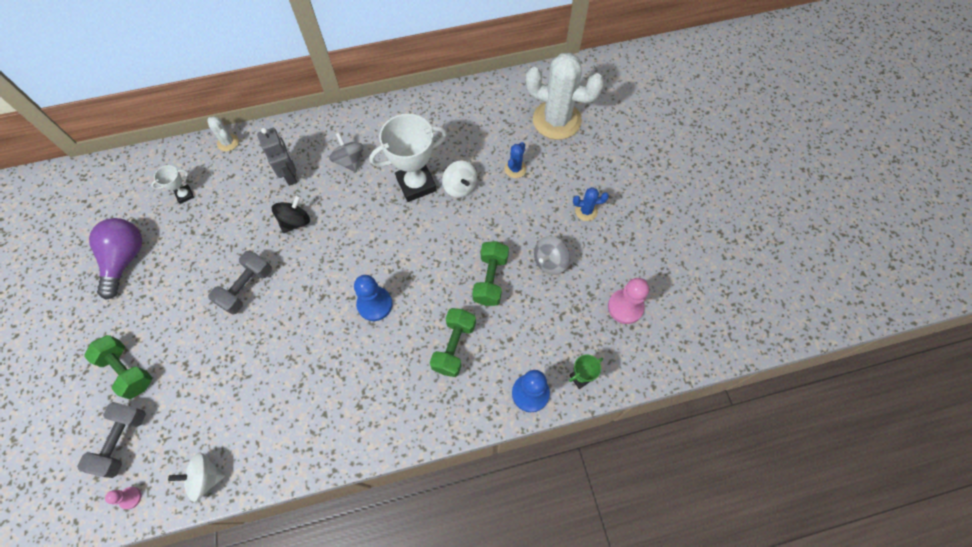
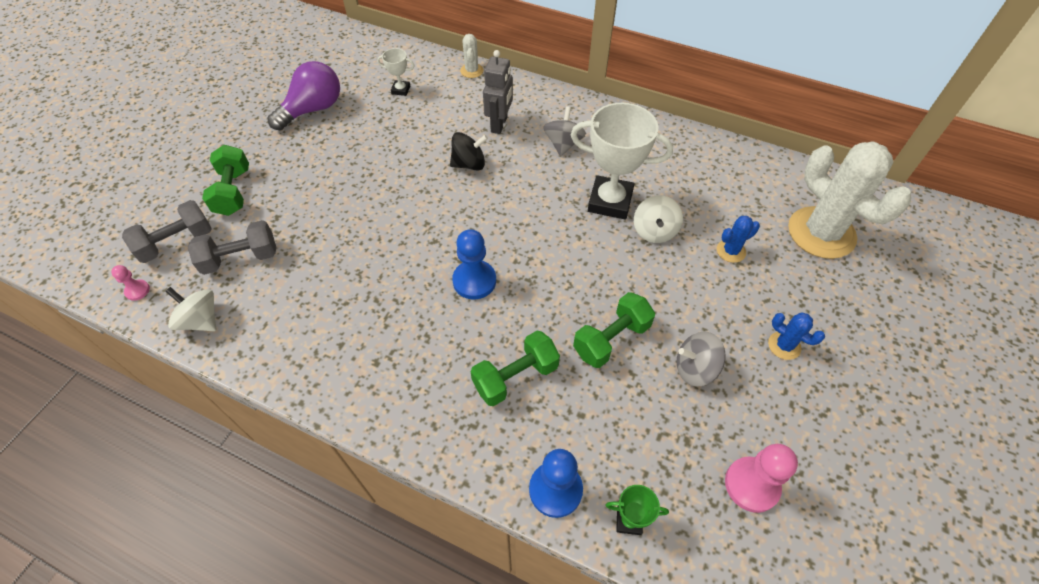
camera: 40 degrees right, 10 degrees down
grey dumbbell [208,251,272,315] -> grey dumbbell moved to [187,220,276,275]

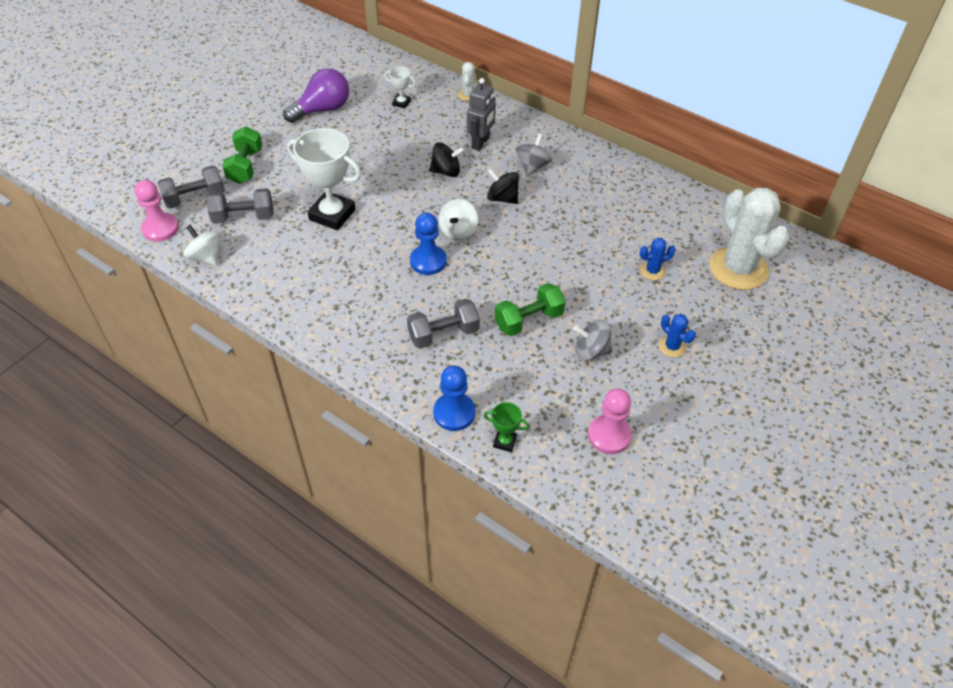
camera: 10 degrees right, 5 degrees down
pink pawn [111,265,150,301] -> pink pawn [135,180,179,242], size x1.91
green dumbbell [471,331,560,406] -> grey dumbbell [407,298,480,349]
white trophy [571,103,673,220] -> white trophy moved to [287,128,361,230]
white spinning top [634,195,683,243] -> white spinning top moved to [439,199,478,240]
none -> black spinning top [487,168,519,204]

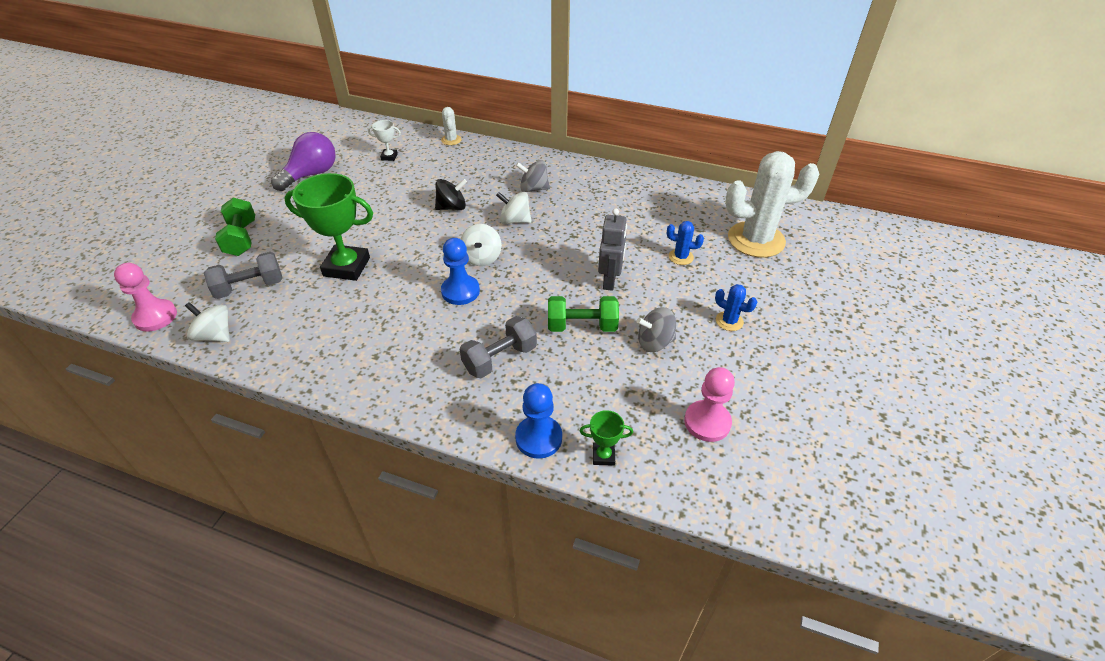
camera: 15 degrees left, 5 degrees down
grey dumbbell [158,165,225,209] -> none
white trophy [287,128,361,230] -> green trophy [284,173,373,281]
grey robot [467,78,496,151] -> grey robot moved to [598,208,627,291]
black spinning top [487,168,519,204] -> white spinning top [496,192,532,224]
green dumbbell [495,283,566,336] -> green dumbbell turned 45 degrees clockwise [548,296,619,332]
grey spinning top [516,134,552,176] -> grey spinning top turned 90 degrees counterclockwise [516,160,550,192]
blue cactus [639,238,676,280] -> blue cactus turned 45 degrees clockwise [667,221,704,265]
white cactus [709,188,789,290] -> white cactus turned 60 degrees counterclockwise [725,151,819,258]

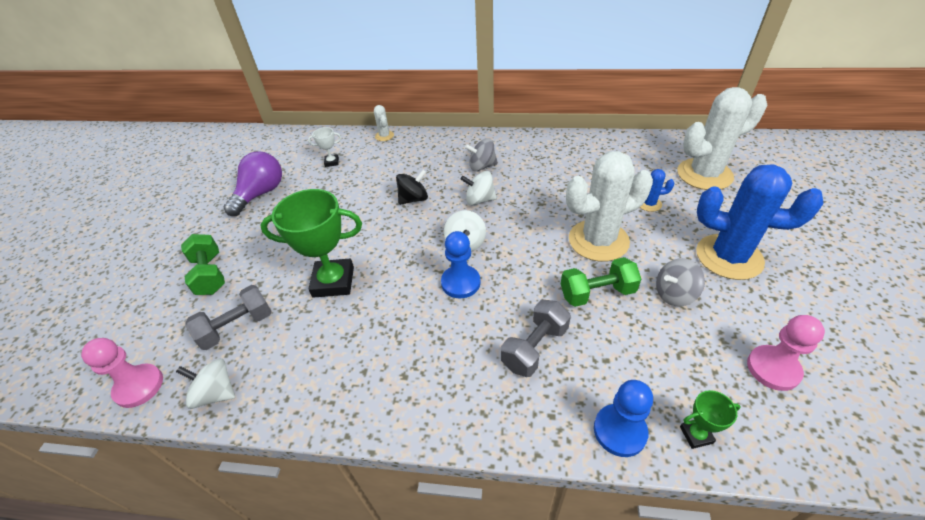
camera: 10 degrees left, 0 degrees up
grey robot [598,208,627,291] -> white cactus [566,151,653,262]
blue cactus [715,284,757,331] -> blue cactus [696,165,824,280], size x2.32

